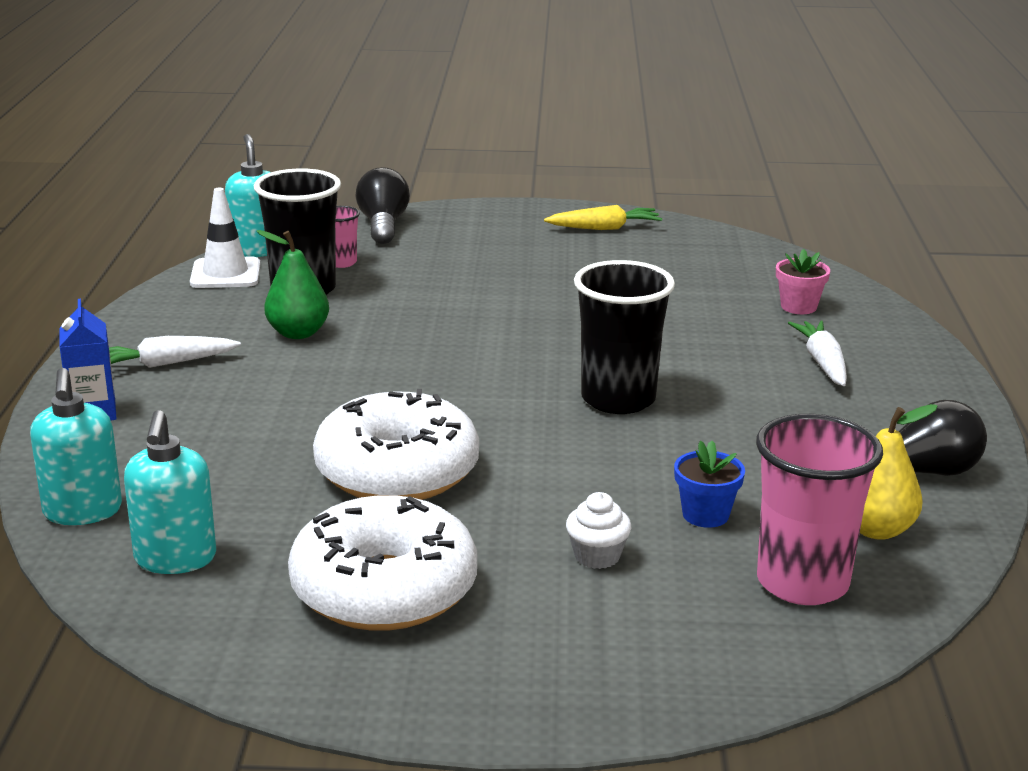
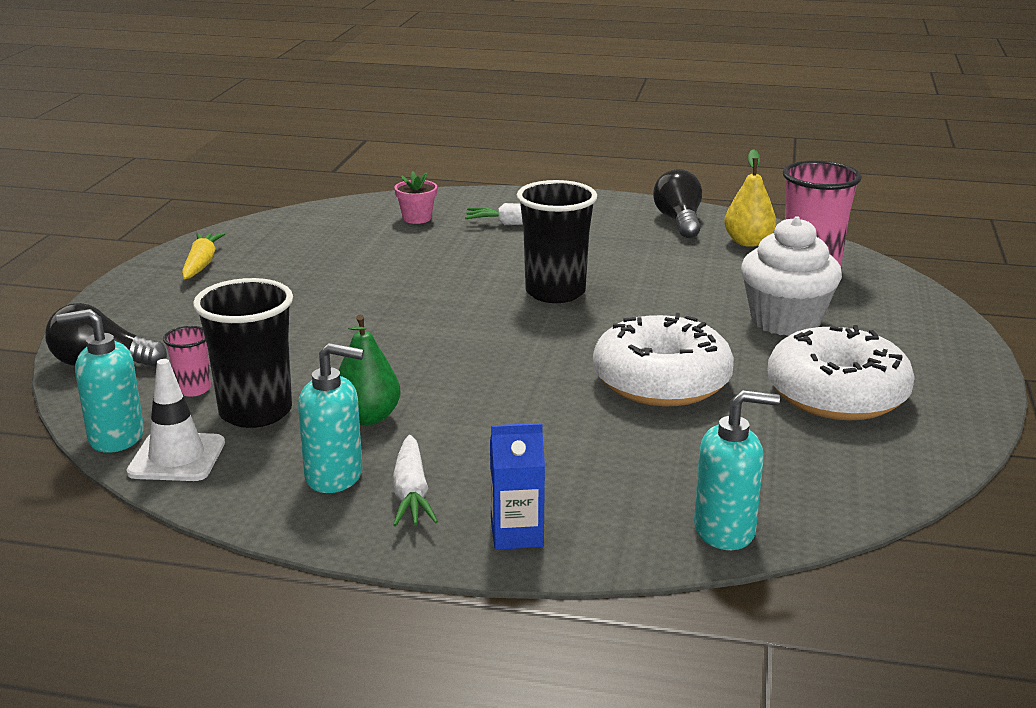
camera: 80 degrees left, 0 degrees up
turquoise soap dispenser [124,410,216,574] -> turquoise soap dispenser moved to [298,343,364,493]
white cupcake [566,492,631,569] -> white cupcake [741,216,842,336], size x2.14
blue flower pot [674,441,745,528] -> none

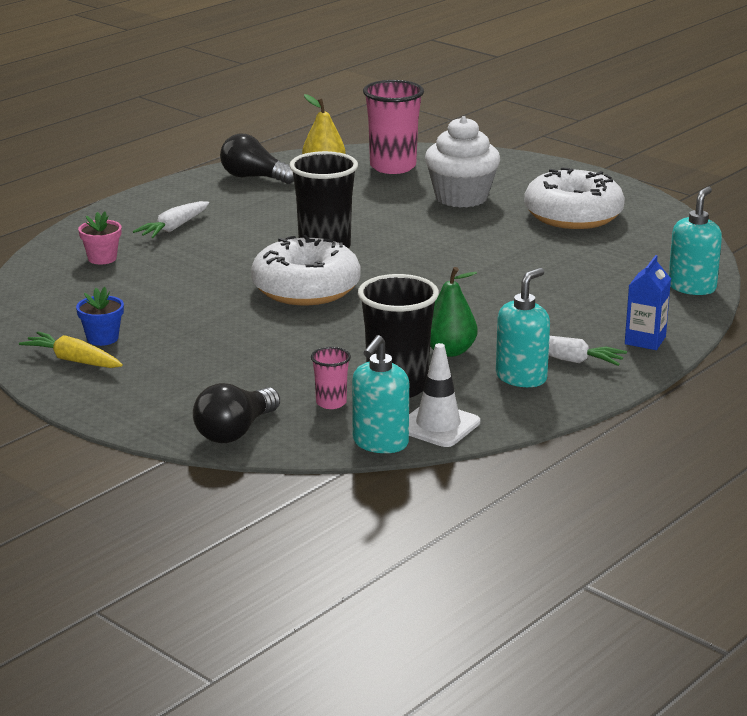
camera: 60 degrees left, 0 degrees up
white donut [593,313,734,406] -> white donut moved to [251,235,361,305]
none -> blue flower pot [76,287,124,346]

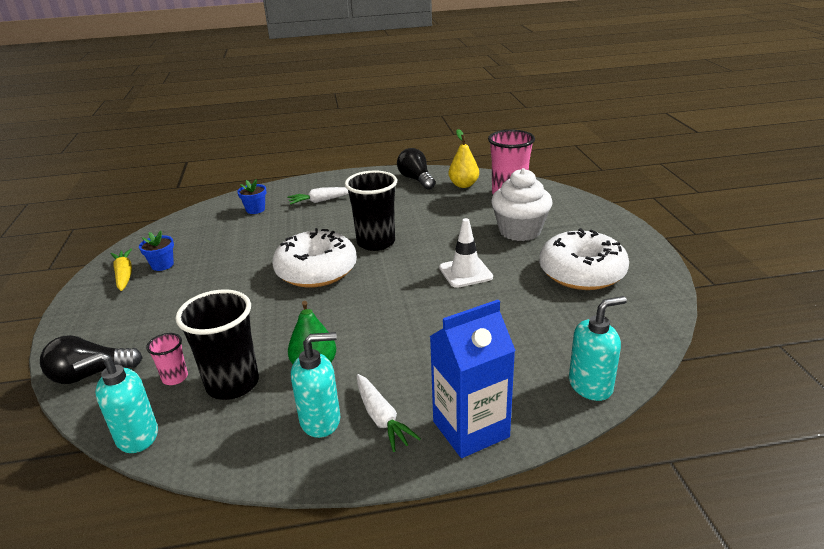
camera: 40 degrees right, 5 degrees up
pink flower pot [78,211,122,264] -> blue flower pot [237,179,266,214]
white traffic cone [409,343,480,447] -> white traffic cone moved to [439,218,493,288]
blue carton [625,255,671,350] -> blue carton [430,300,516,458], size x1.67

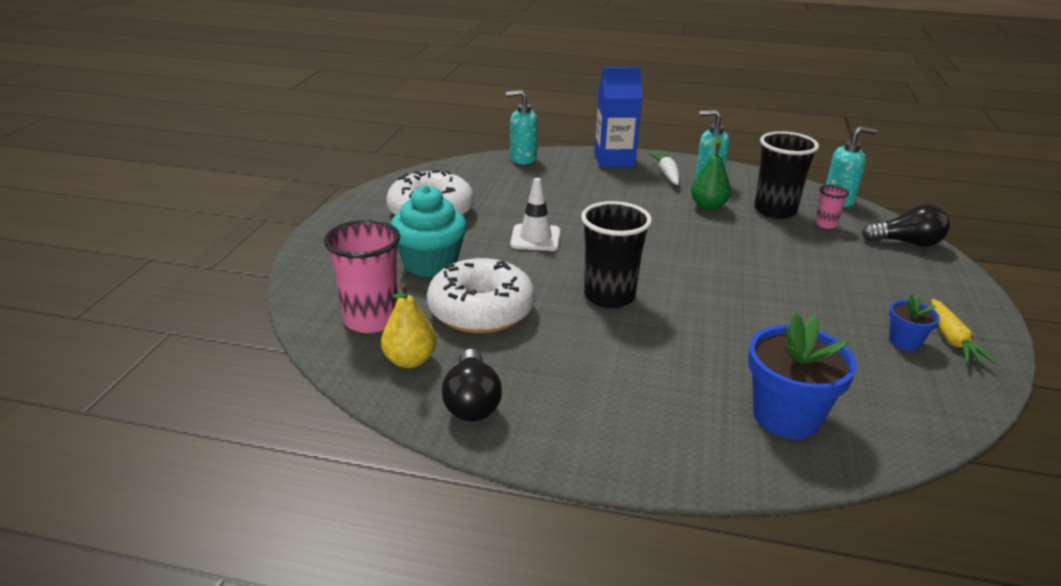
camera: 160 degrees left, 0 degrees up
blue flower pot [237,179,266,214] -> blue flower pot [748,313,857,439], size x1.91
white donut [272,228,357,288] -> white donut moved to [427,258,535,333]
white carrot [287,187,349,205] -> none
white cupcake [491,168,553,241] -> turquoise cupcake [391,185,467,277]

